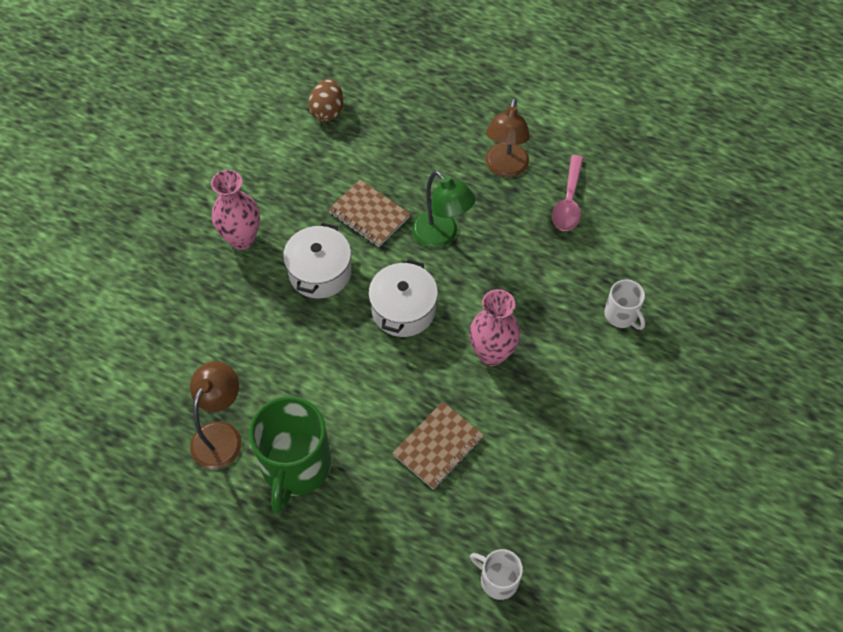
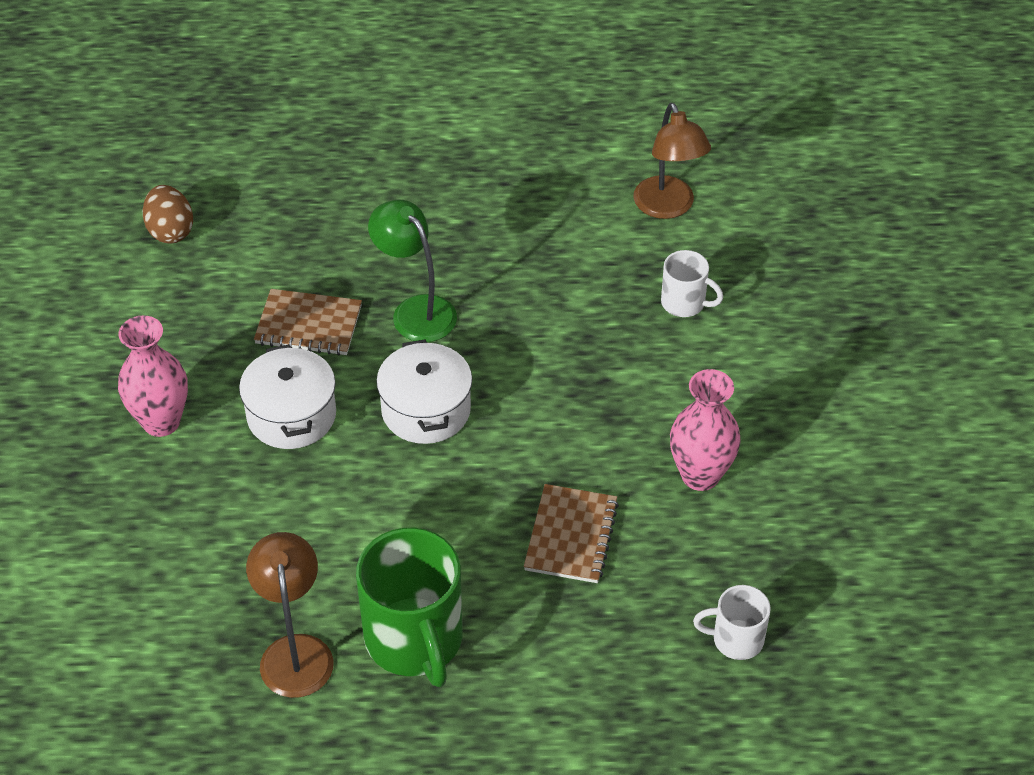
camera: 30 degrees left, 10 degrees down
green lamp [412,171,476,248] -> green lamp turned 150 degrees counterclockwise [368,200,457,342]
pink vase [469,289,520,366] -> pink vase moved to [670,369,741,491]
brown lamp [486,98,530,178] -> brown lamp moved to [633,103,711,219]
pink spoon [552,155,583,231] -> none

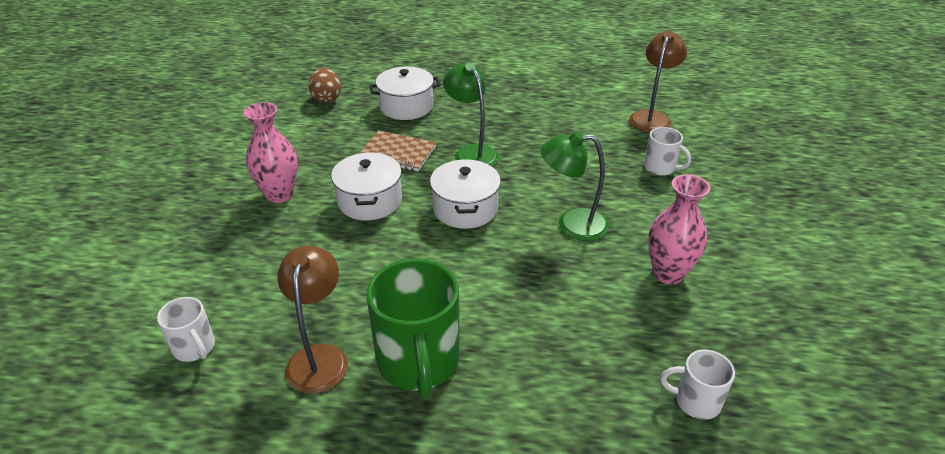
camera: 10 degrees right, 10 degrees down
brown notebook [524,484,619,583] -> none
brown lamp [633,103,711,219] -> brown lamp turned 150 degrees counterclockwise [629,31,687,133]
none -> white mug [157,297,215,362]
none -> white pot [369,66,441,120]
none -> green lamp [540,131,609,241]

